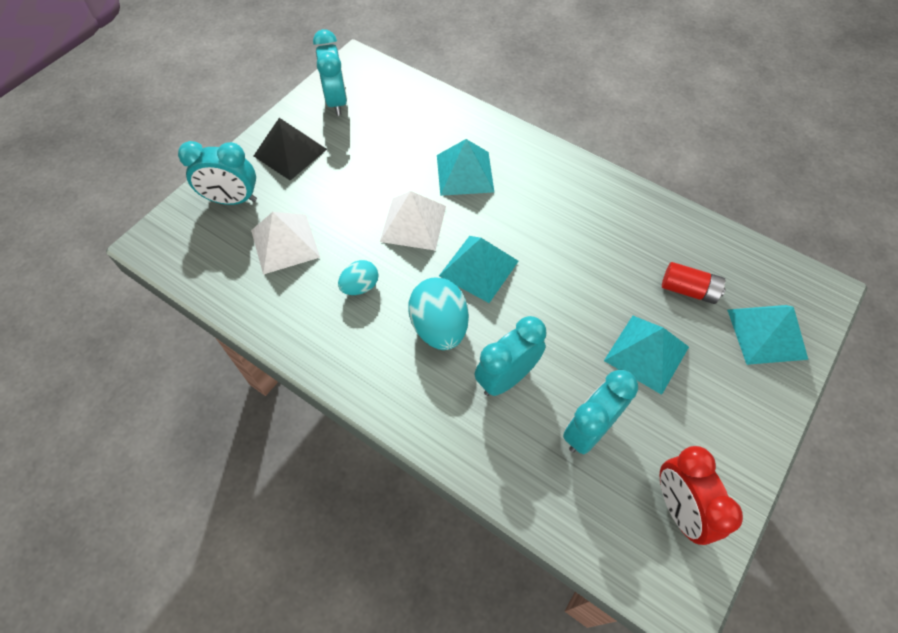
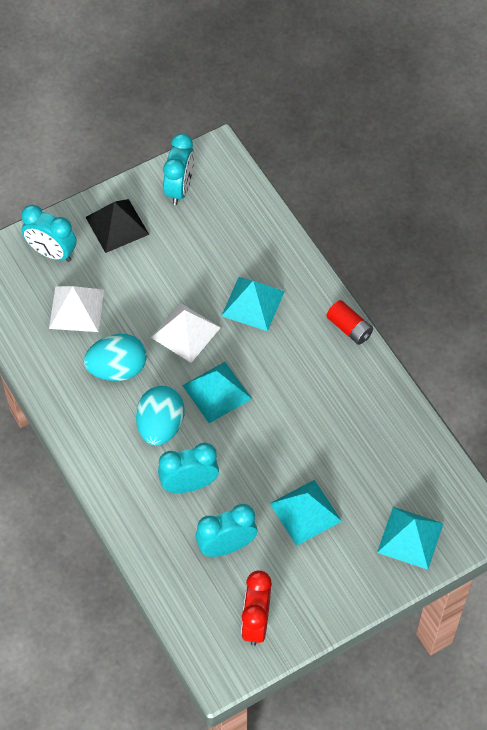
camera: 25 degrees right, 0 degrees up
turquoise egg [338,260,378,295] -> turquoise egg [84,334,147,381], size x1.73
red battery [662,262,725,304] -> red battery moved to [326,300,373,345]

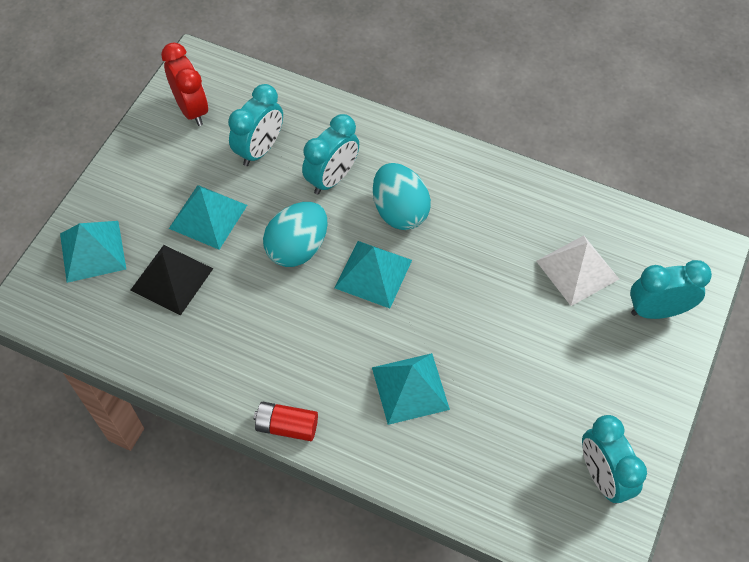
camera: 145 degrees right, 0 degrees up
turquoise egg [84,334,147,381] -> turquoise egg moved to [263,202,327,267]
black pyramid [85,199,149,253] -> black pyramid moved to [130,245,213,315]
white pyramid [151,303,220,363] -> none

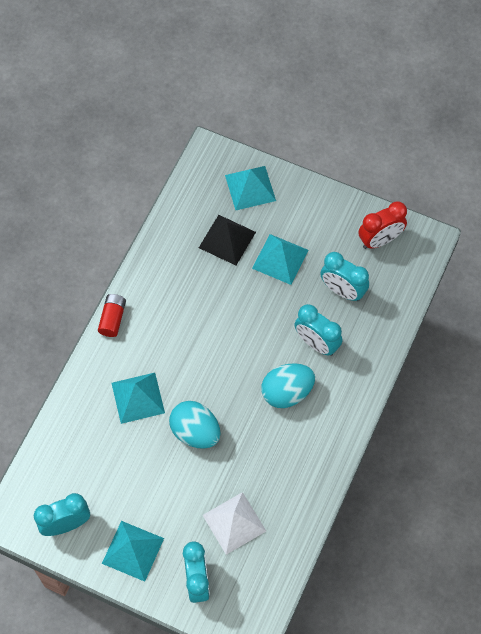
camera: 90 degrees right, 5 degrees up
turquoise egg [263,202,327,267] -> turquoise egg moved to [169,401,221,449]
turquoise pyramid [335,241,412,308] -> turquoise pyramid moved to [102,521,164,582]

